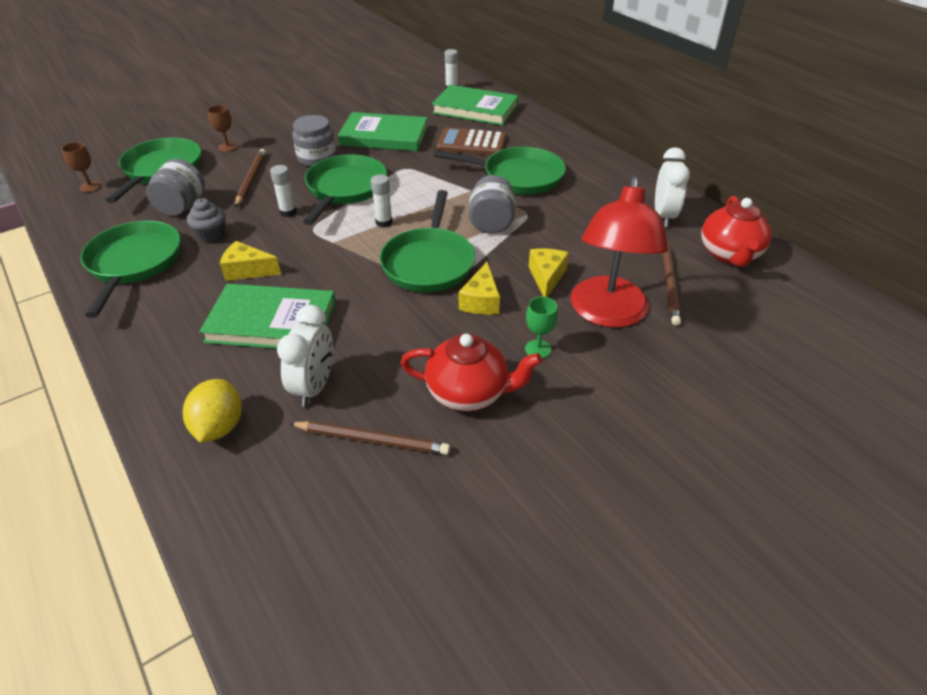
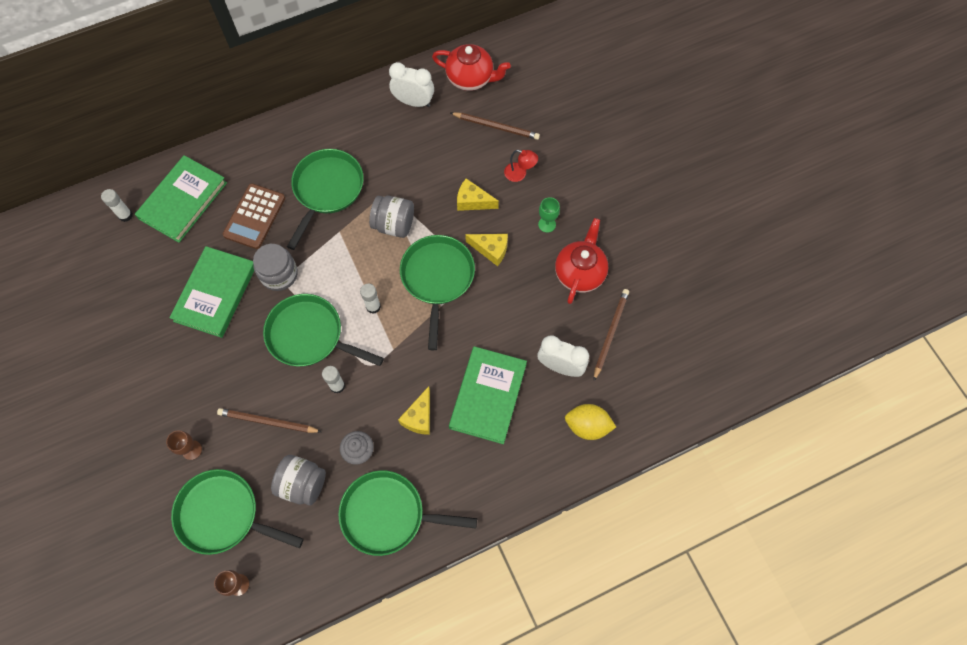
camera: 80 degrees left, 25 degrees up
grey jar [292,115,336,167] -> grey jar moved to [253,244,298,291]
green pan [380,190,475,292] -> green pan turned 105 degrees counterclockwise [400,235,475,350]
red lamp [571,176,668,328] -> red lamp [504,150,538,182], size x0.41

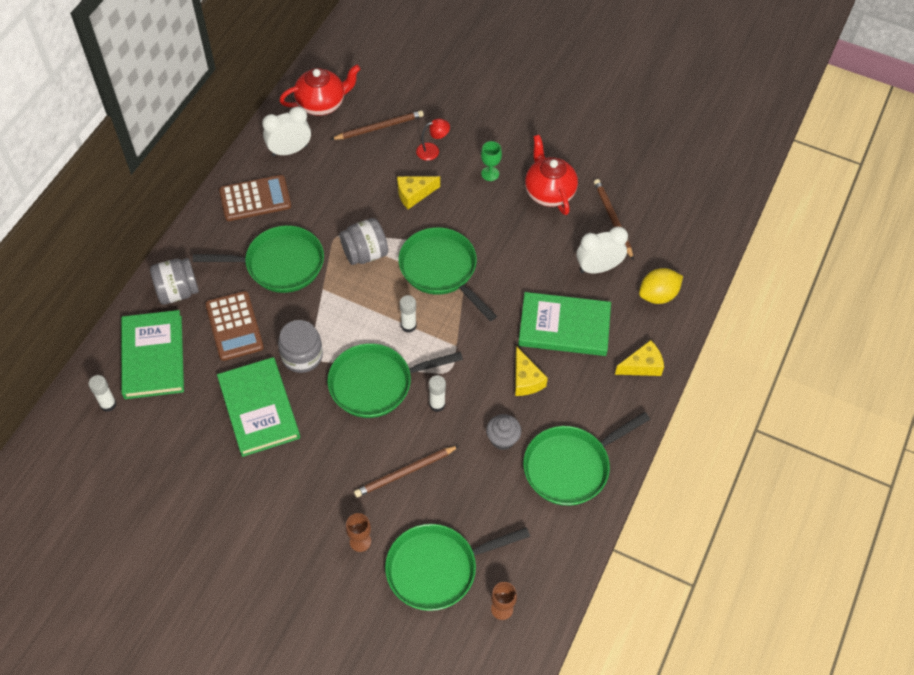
camera: 40 degrees left, 10 degrees down
grey jar [271,455,326,506] -> grey jar moved to [150,258,199,305]
green pan [287,149,364,250] -> green pan turned 105 degrees clockwise [193,225,324,293]
green book [449,346,527,444] -> green book turned 60 degrees counterclockwise [518,292,611,356]
yellow cheese [465,234,508,266] -> yellow cheese moved to [615,340,664,376]
none -> brown calculator [219,175,291,221]

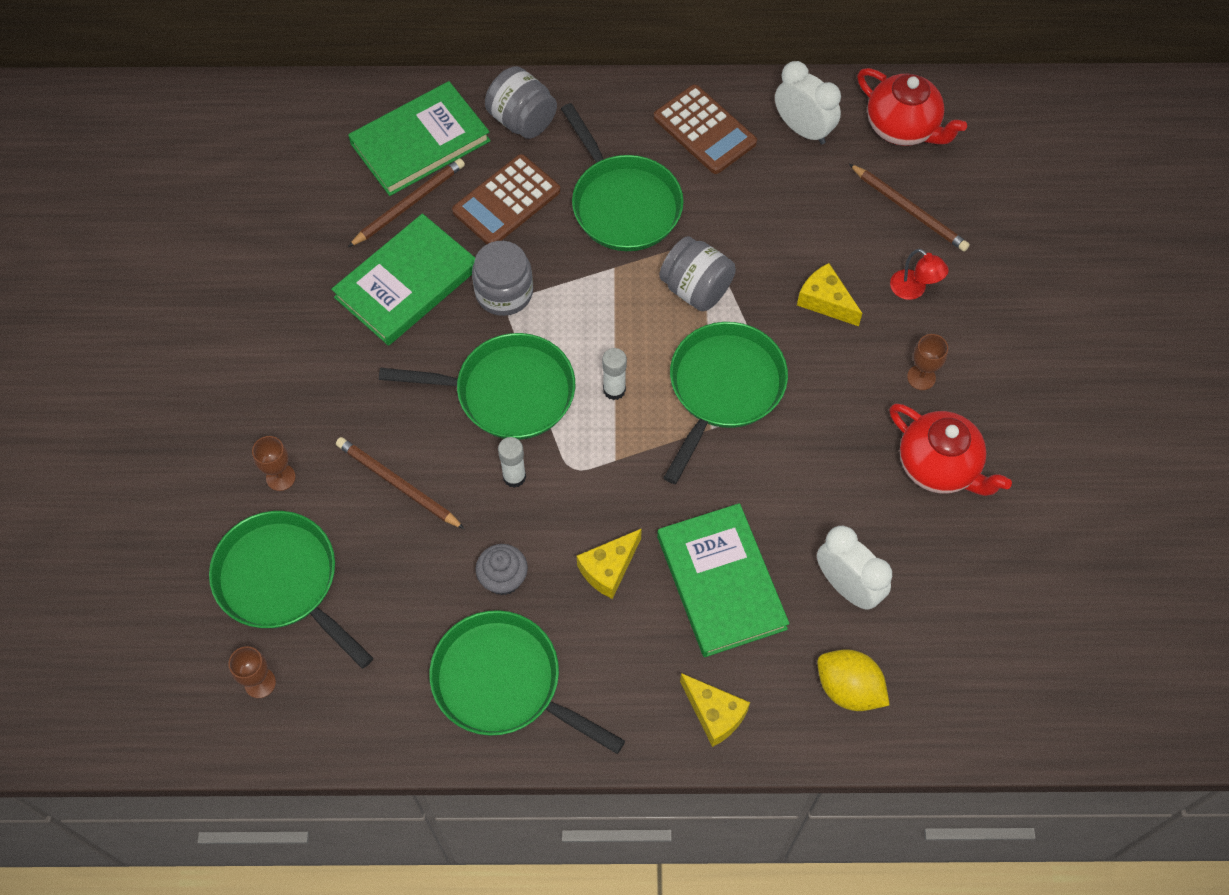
camera: 65 degrees right, 5 degrees up
white glue stick [88,375,116,412] -> none
green pan [327,343,463,418] -> green pan turned 135 degrees clockwise [379,333,575,440]
green goblet [481,141,502,181] -> brown goblet [907,334,948,390]
red teapot [525,135,578,215] -> red teapot turned 90 degrees clockwise [890,404,1012,496]
brown pencil [594,179,634,260] -> brown pencil moved to [348,158,465,247]

